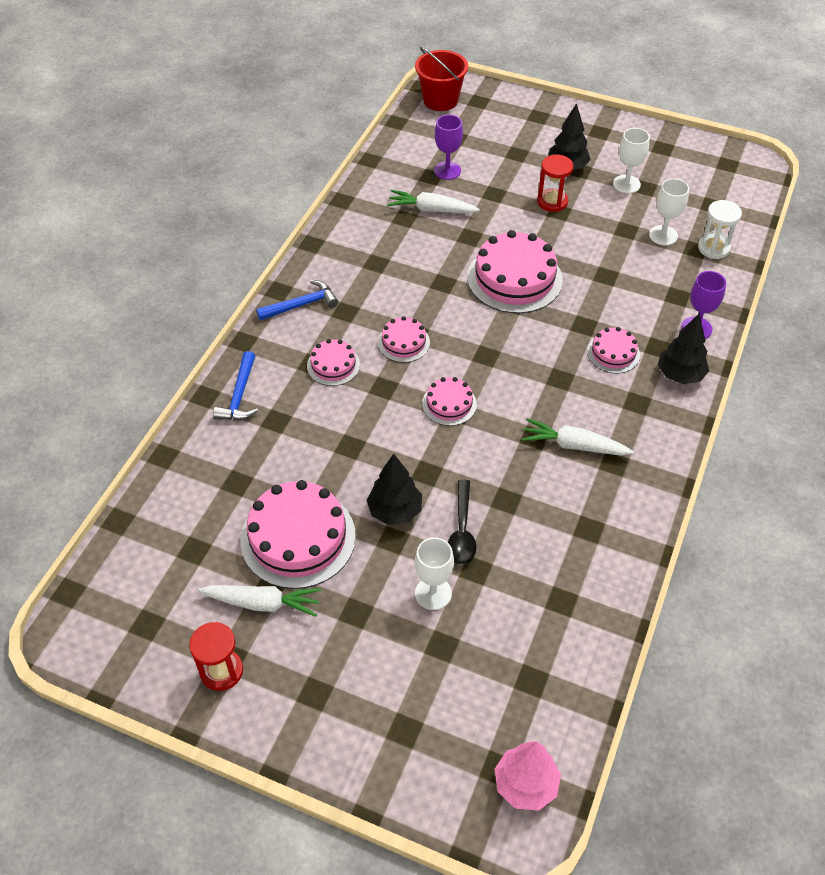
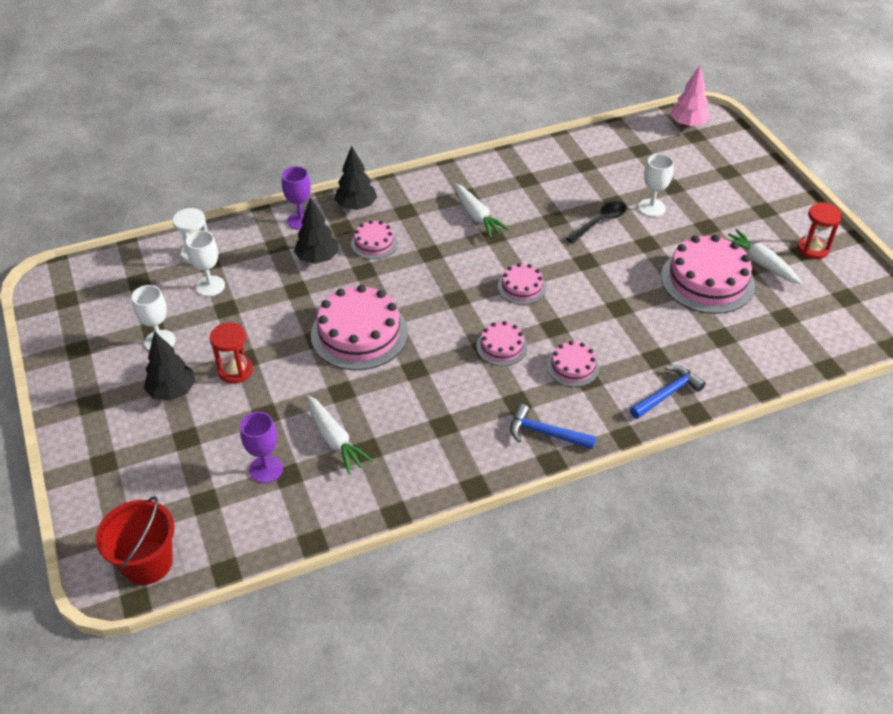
camera: 135 degrees left, 5 degrees down
black tree [367,454,422,525] -> black tree moved to [294,197,339,264]

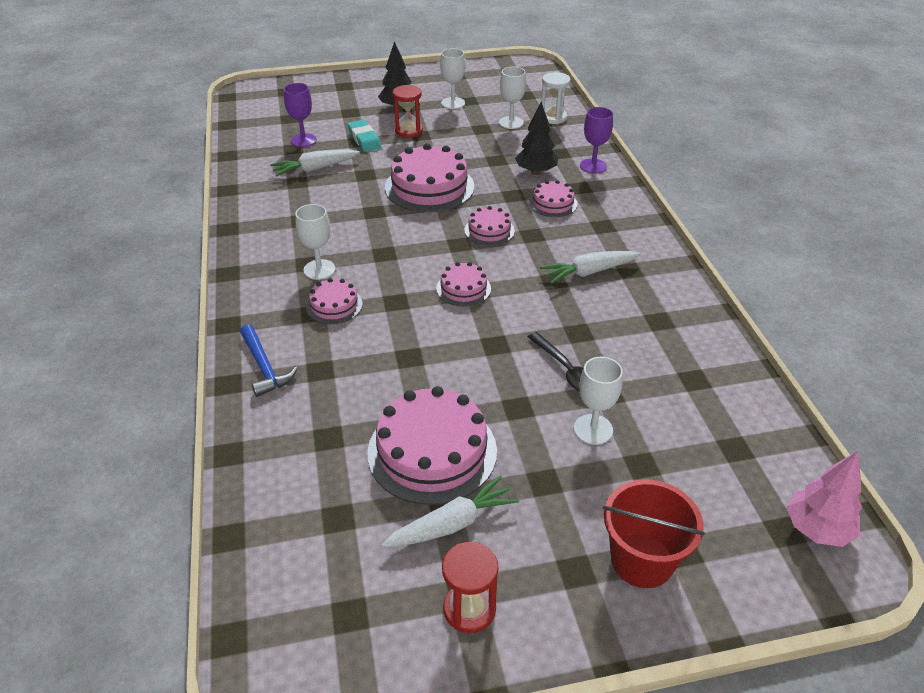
camera: 100 degrees right, 5 degrees down
red bucket [96,496,174,585] -> red bucket moved to [603,479,705,588]
black tree [334,145,377,210] -> none
pink cake [476,321,528,366] -> pink cake moved to [464,206,515,246]
blue hammer [510,404,596,450] -> none
none -> white goblet [295,204,335,280]
none -> turquoise eraser [348,120,381,152]

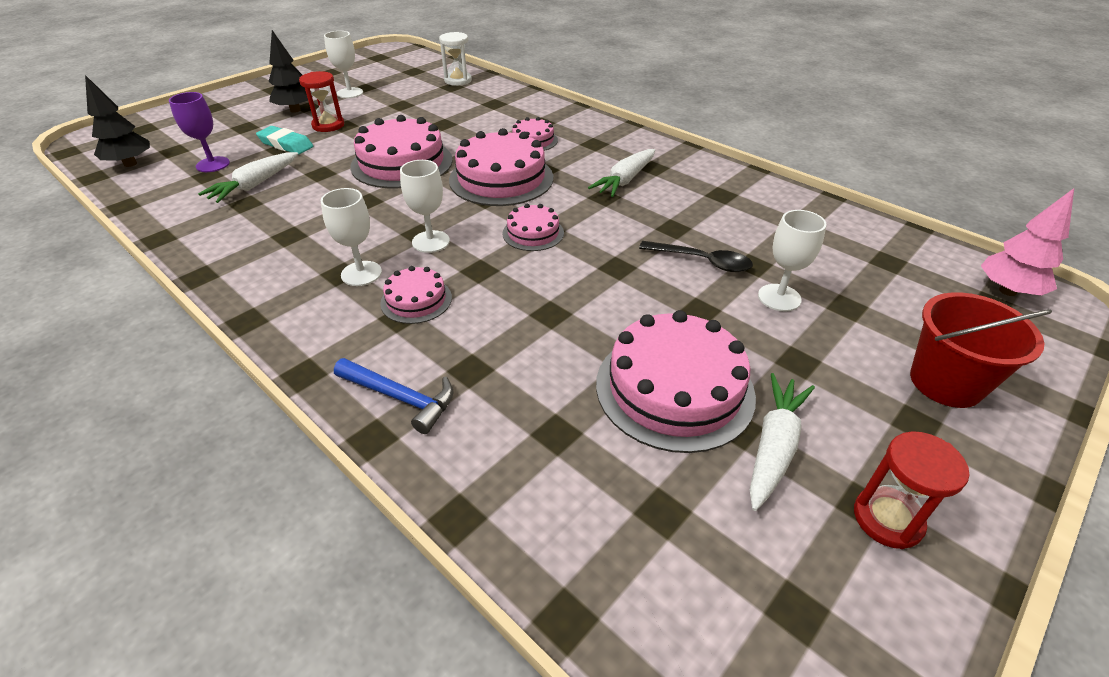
camera: 35 degrees left, 0 degrees up
pink cake [464,206,515,246] -> pink cake [449,128,553,206], size x1.92
white goblet [499,67,526,129] -> white goblet moved to [400,160,450,253]
black tree [515,102,558,175] -> black tree moved to [85,75,150,167]
purple goblet [580,107,613,173] -> none

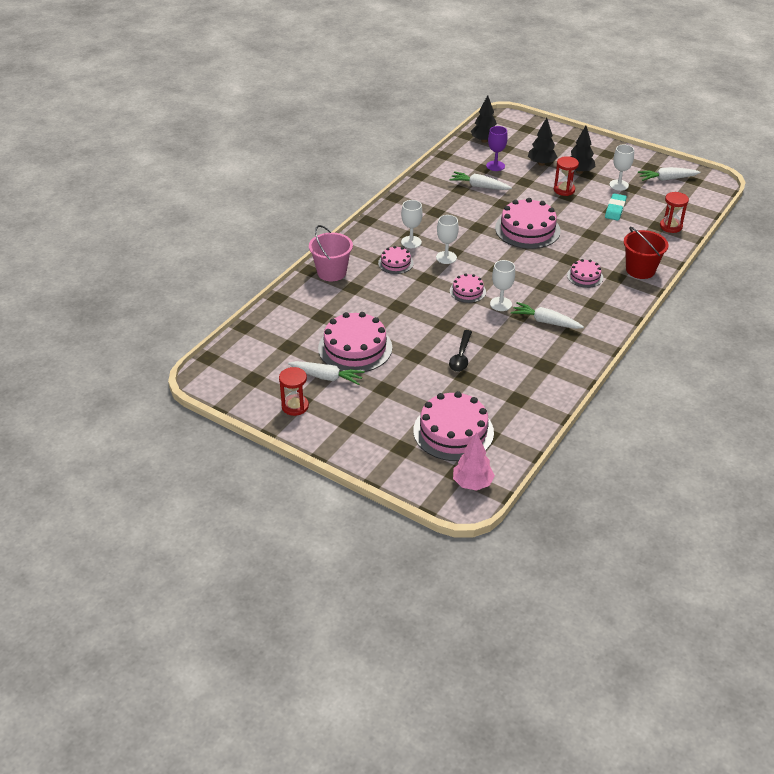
camera: 80 degrees right, 0 degrees up
turquoise eraser [256,126,313,155] -> turquoise eraser moved to [605,193,627,221]
blue hammer [334,358,454,434] -> pink bucket [309,225,353,281]
white hourglass [439,32,472,86] -> red hourglass [660,192,689,233]
pink cake [449,128,553,206] -> pink cake moved to [413,391,494,461]
white goblet [758,210,826,311] -> white goblet moved to [490,260,515,311]
red bucket [910,292,1052,408] -> red bucket moved to [624,227,668,279]
none -> black tree [528,117,557,166]
none -> white carrot [638,167,701,181]

